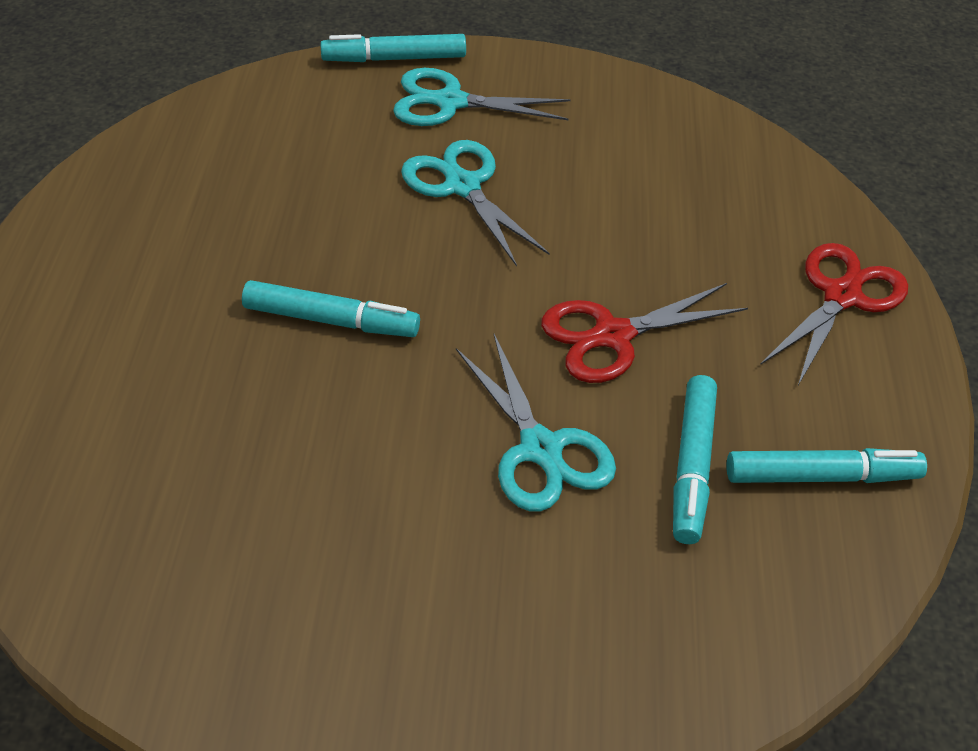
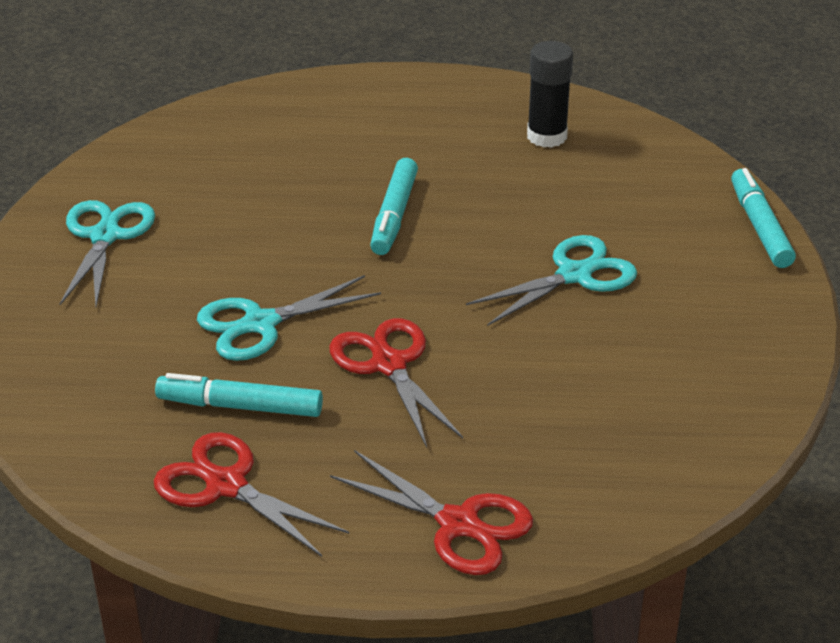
camera: 90 degrees right, 10 degrees down
turquoise scissors [393,68,571,126] -> turquoise scissors moved to [60,200,155,306]
turquoise marker [726,448,927,483] -> red scissors [153,432,349,557]
none -> black glue stick [527,41,573,148]

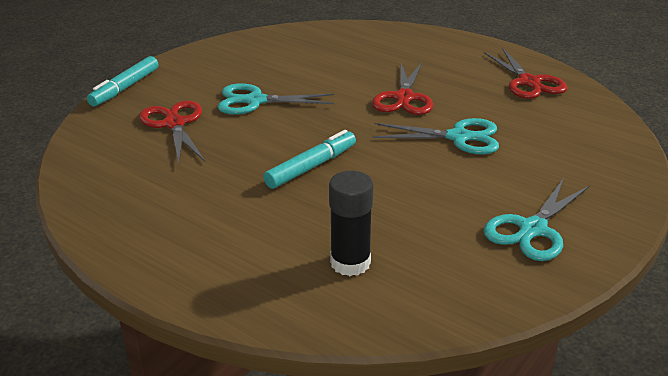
camera: 145 degrees left, 5 degrees down
turquoise marker [155,373,323,417] -> none
red scissors [330,450,533,575] -> red scissors moved to [139,101,205,163]
black glue stick [527,41,573,148] -> black glue stick moved to [329,171,374,276]

